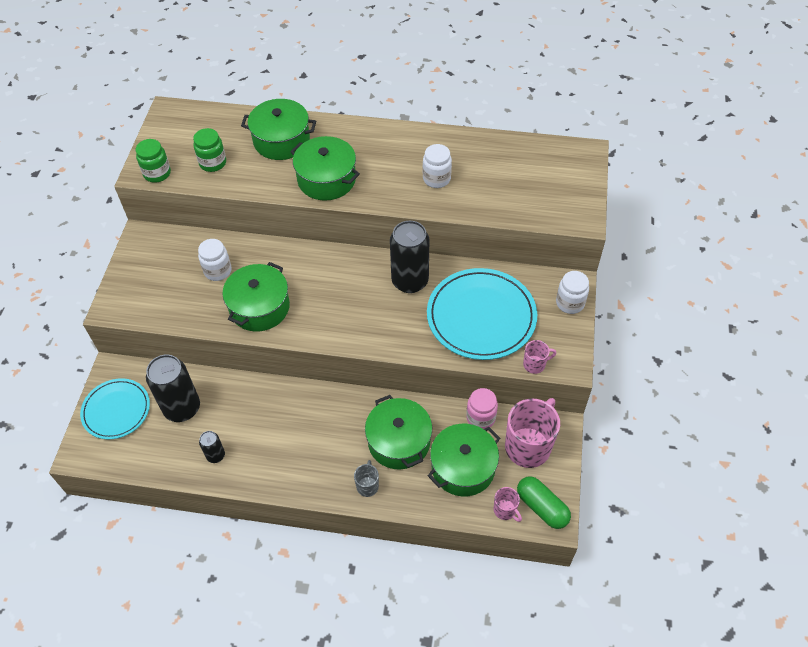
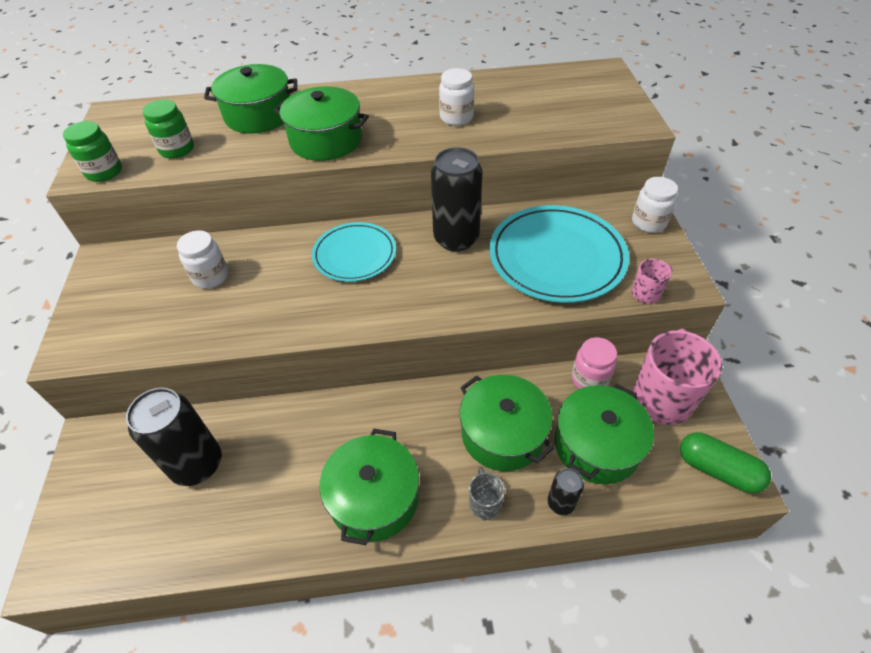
camera: 15 degrees left, 5 degrees down
turquoise plate [80,378,150,440] -> turquoise plate moved to [312,222,396,282]
black can [199,431,225,463] -> black can moved to [547,468,584,515]
green pot [223,262,290,332] -> green pot moved to [320,429,419,545]
pink mug [494,487,522,522] -> none

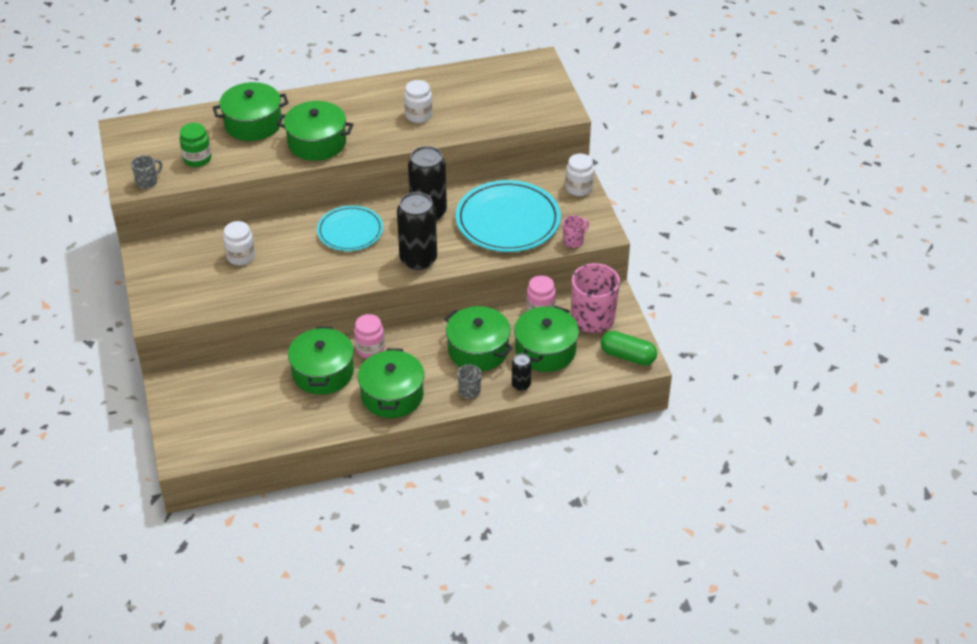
camera: 10 degrees left, 5 degrees down
green jar [63,121,122,182] -> grey mug [131,155,162,189]
black can [126,388,222,486] -> black can moved to [397,192,437,270]
none -> green pot [288,326,354,395]
none -> pink jar [354,314,385,358]

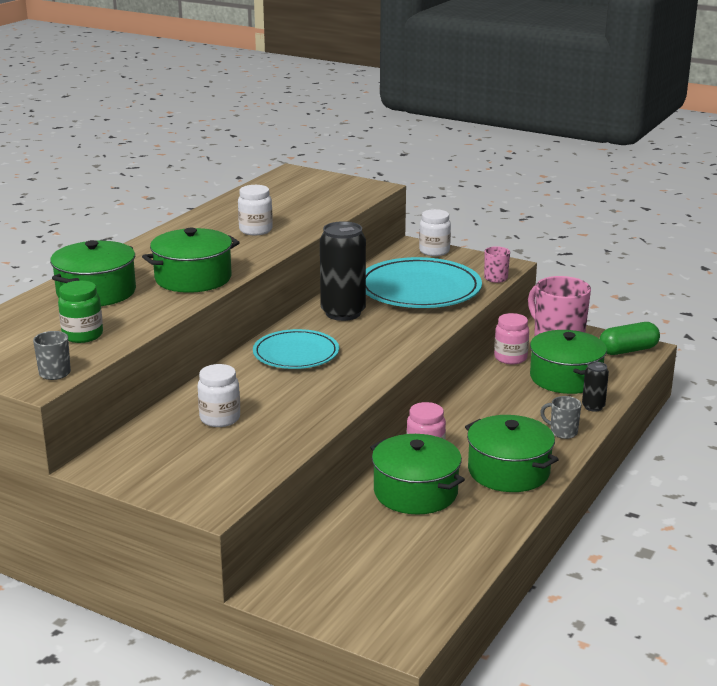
camera: 45 degrees left, 20 degrees down
black can [397,192,437,270] -> none
green pot [444,306,513,371] -> none

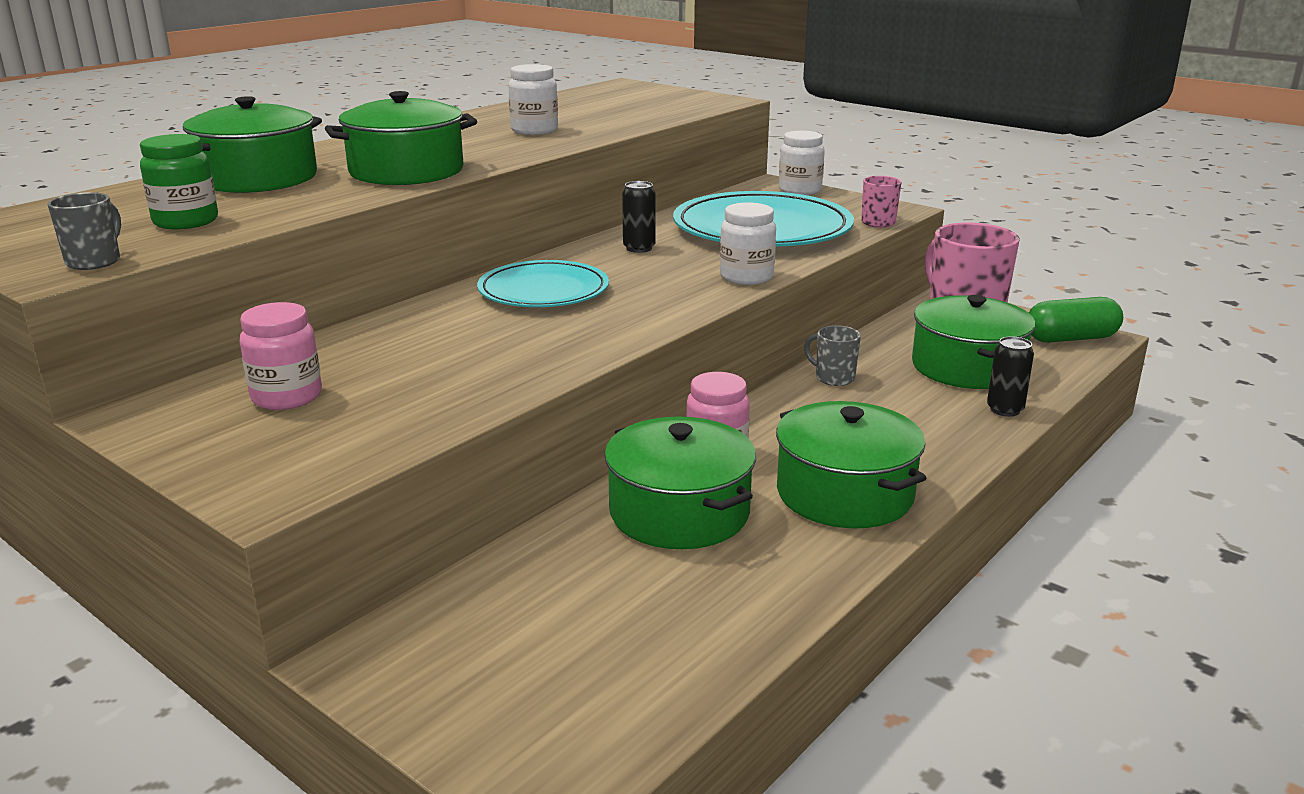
camera: 10 degrees right, 0 degrees up
white jar [197,364,240,427] -> white jar moved to [720,202,776,285]
black can [320,221,366,321] -> black can [622,181,655,253], size x0.49
pink jar [494,313,529,364] -> pink jar moved to [240,302,322,410]
grey mug [540,396,581,439] -> grey mug moved to [804,325,861,386]

